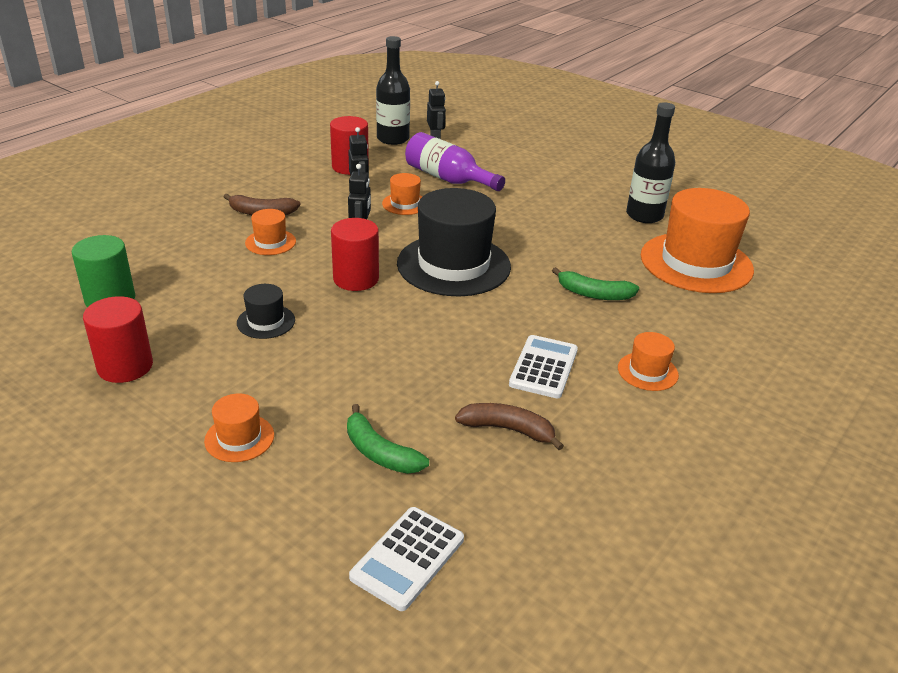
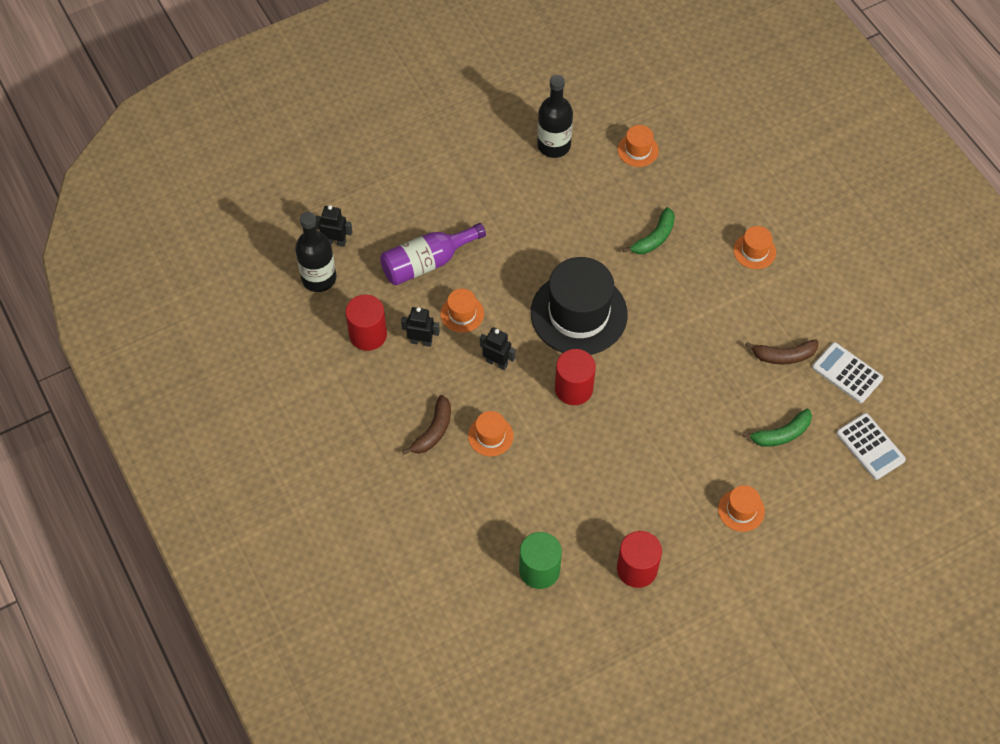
camera: 65 degrees left, 25 degrees up
black hat [237,284,295,339] -> none
brown banana [455,403,564,450] -> brown banana turned 135 degrees counterclockwise [745,340,819,364]
white calculator [509,335,578,399] -> white calculator moved to [812,342,883,403]
orange hat [641,188,754,293] -> orange hat [618,125,659,167], size x0.45

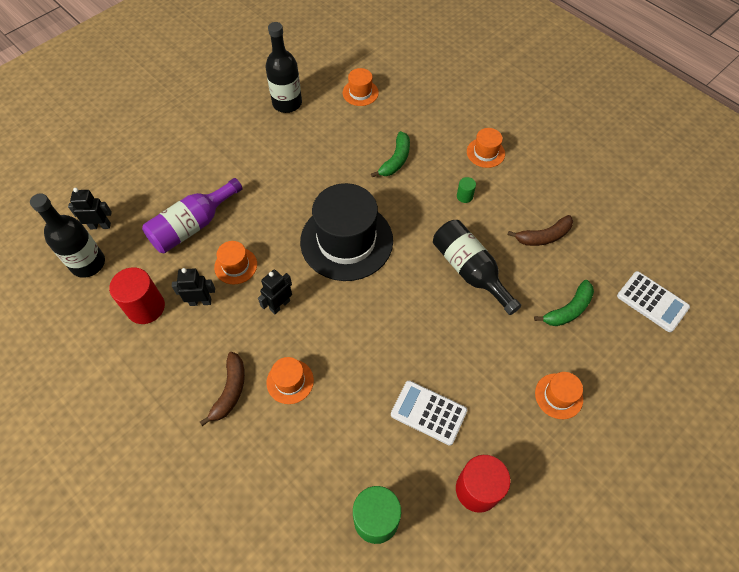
camera: 15 degrees left, 0 degrees up
black robot [480,327,516,370] -> black robot turned 60 degrees counterclockwise [258,269,292,314]
red cylinder [555,349,596,405] -> none
white calculator [812,342,883,403] -> white calculator moved to [391,381,467,446]
none -> black bottle [433,220,521,315]
none -> green cylinder [457,177,476,203]

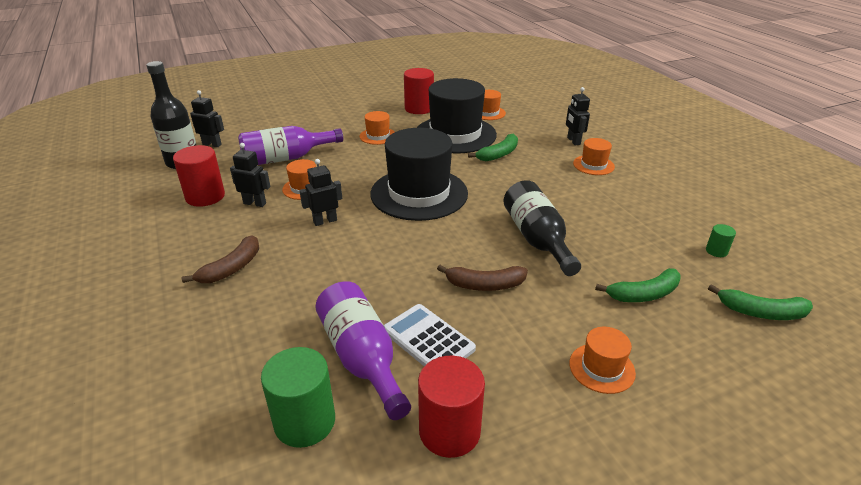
camera: 20 degrees right, 25 degrees down
black bottle [266,22,302,113] -> red cylinder [404,68,434,114]
orange hat [267,357,314,404] -> orange hat moved to [360,111,395,145]
green cylinder [457,177,476,203] -> green cylinder moved to [706,224,736,257]
brown banana [507,215,573,246] -> brown banana moved to [437,265,528,291]
white calculator [617,271,690,332] -> green banana [708,284,813,320]
none -> purple bottle [315,281,411,420]
none -> black hat [417,78,497,154]
none -> black robot [566,87,590,145]

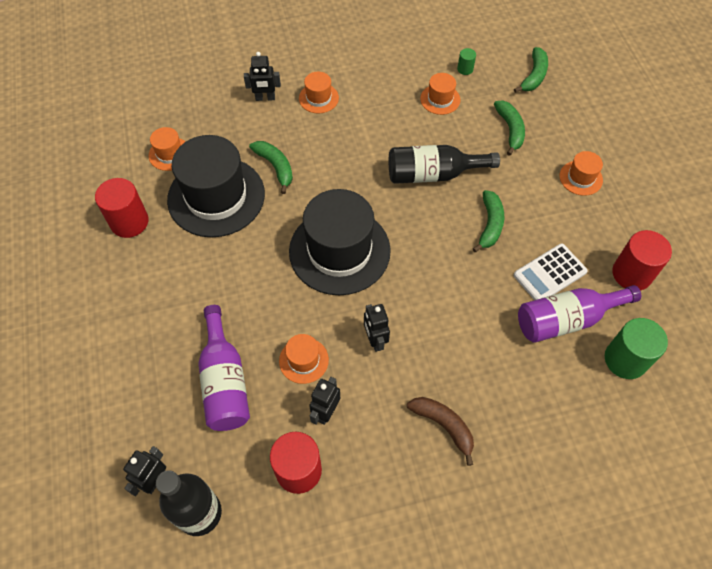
camera: 80 degrees left, 25 degrees up
orange hat [360,111,395,145] -> orange hat moved to [420,73,460,115]
brown banana [437,265,528,291] -> green banana [473,190,504,252]

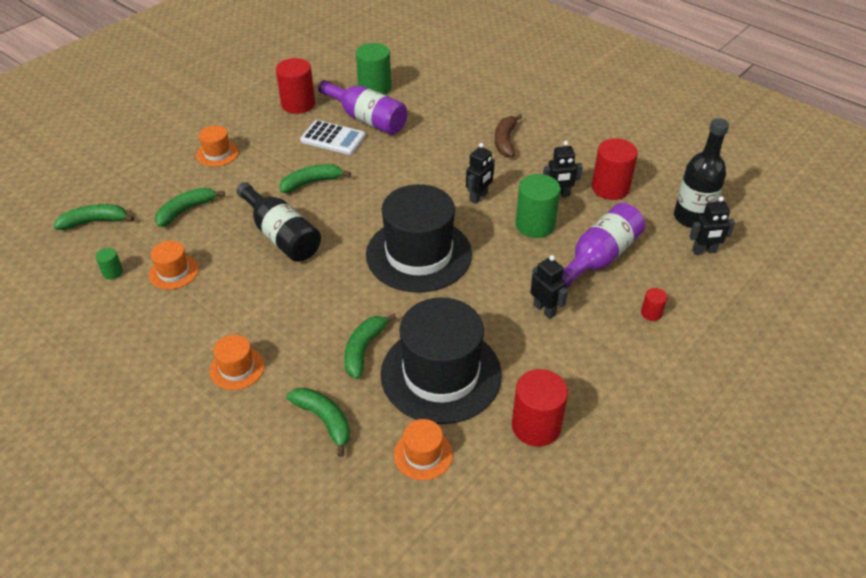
camera: 125 degrees left, 15 degrees down
black robot [244,52,281,101] -> black robot moved to [530,255,568,319]
orange hat [279,334,329,384] -> green cylinder [516,174,560,238]
none -> green banana [286,388,350,457]
none -> red cylinder [641,288,667,321]

